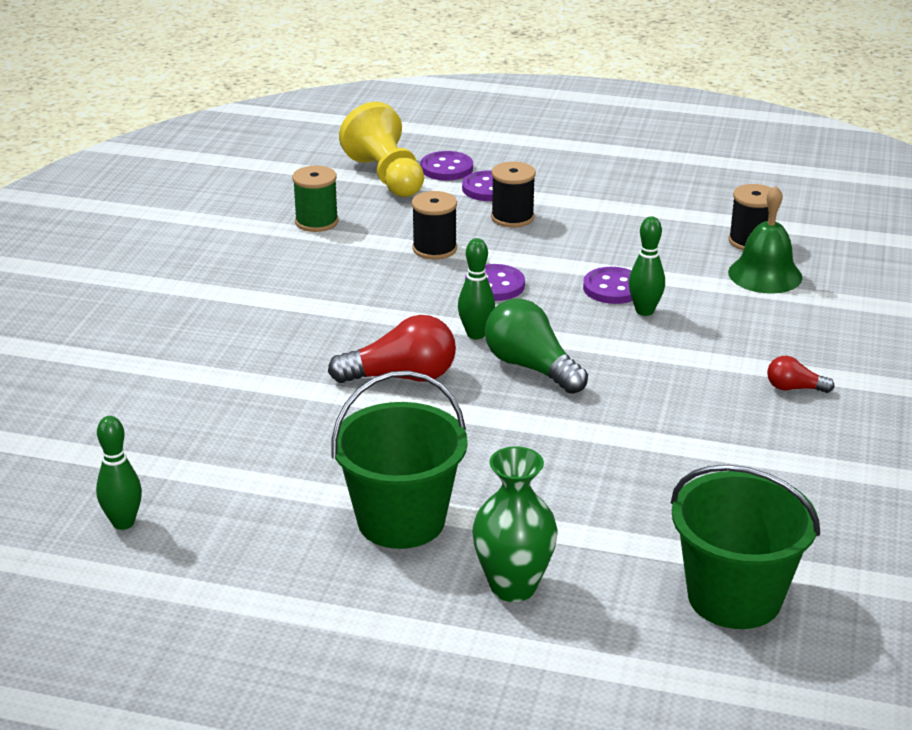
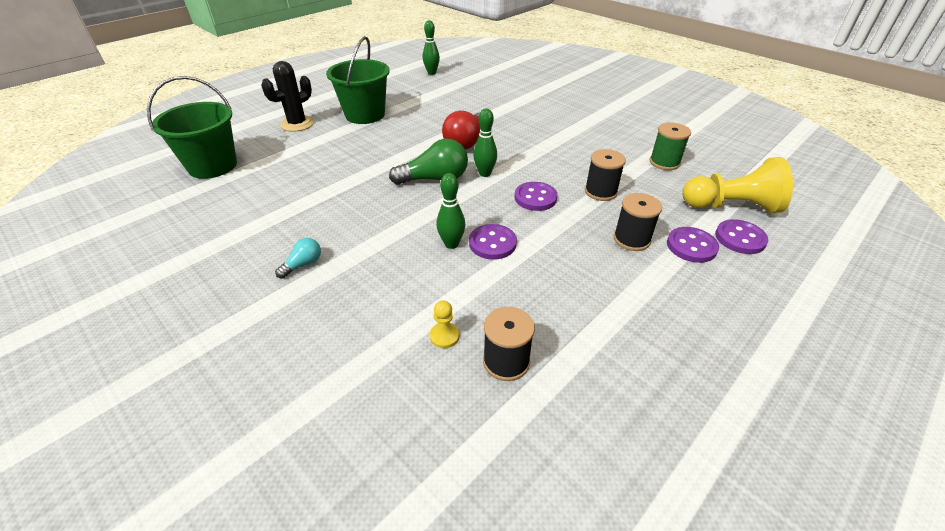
camera: 120 degrees right, 10 degrees up
green vase [472,446,558,602] -> black cactus [261,61,314,132]
green bell [728,186,803,294] -> yellow pawn [430,300,459,348]
red light bulb [767,356,834,393] -> turquoise light bulb [275,238,321,279]

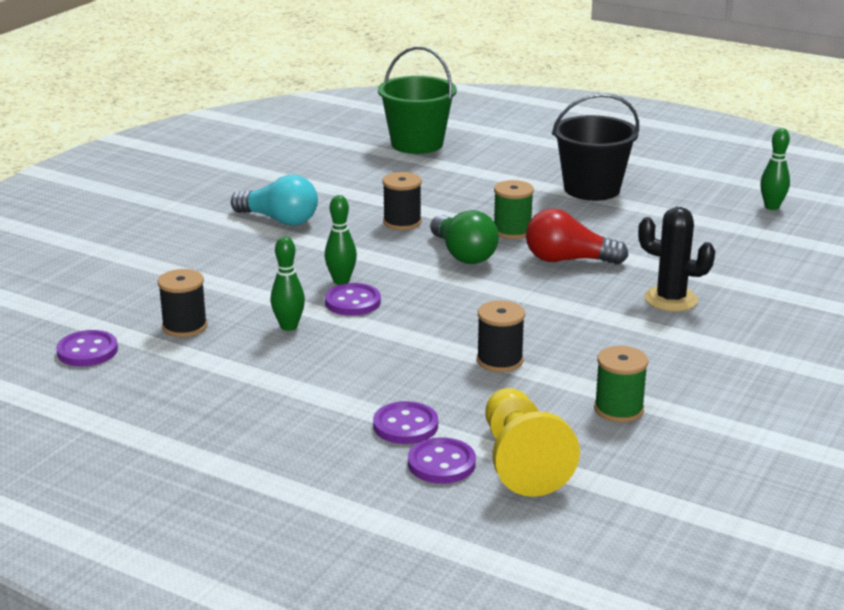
camera: 75 degrees right, 15 degrees down
black cactus [261,61,314,132] -> black cactus moved to [638,207,715,312]
turquoise light bulb [275,238,321,279] -> turquoise light bulb [231,175,318,226], size x1.92
green bucket [326,36,390,124] -> black bucket [552,93,639,201]
yellow pawn [430,300,459,348] -> none
green bowling pin [473,108,497,177] -> green bowling pin moved to [271,236,305,331]
purple button [514,182,558,211] -> purple button moved to [56,330,118,366]
black spool [613,193,662,251] -> black spool moved to [382,172,422,230]
none -> green spool [494,180,534,239]

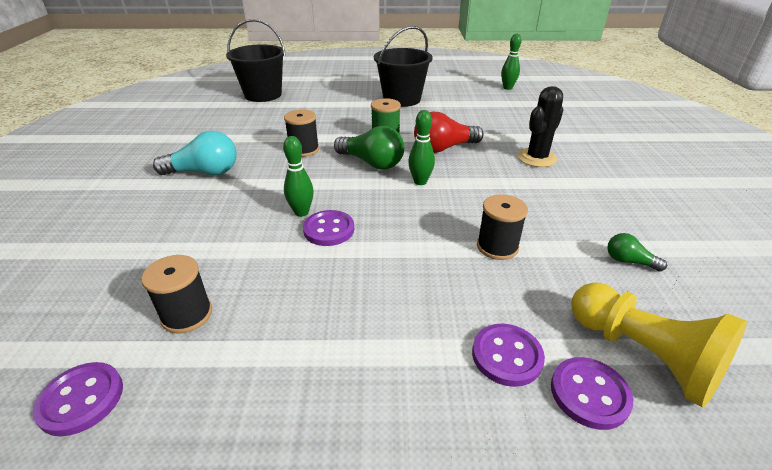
camera: 30 degrees left, 10 degrees up
green bowling pin [271,236,305,331] -> green bowling pin moved to [408,110,435,185]
green bucket [378,46,457,154] -> black bucket [226,19,286,102]
green spool [594,346,648,422] -> green light bulb [607,233,667,272]
black cactus [638,207,715,312] -> black cactus turned 45 degrees counterclockwise [518,86,563,167]

